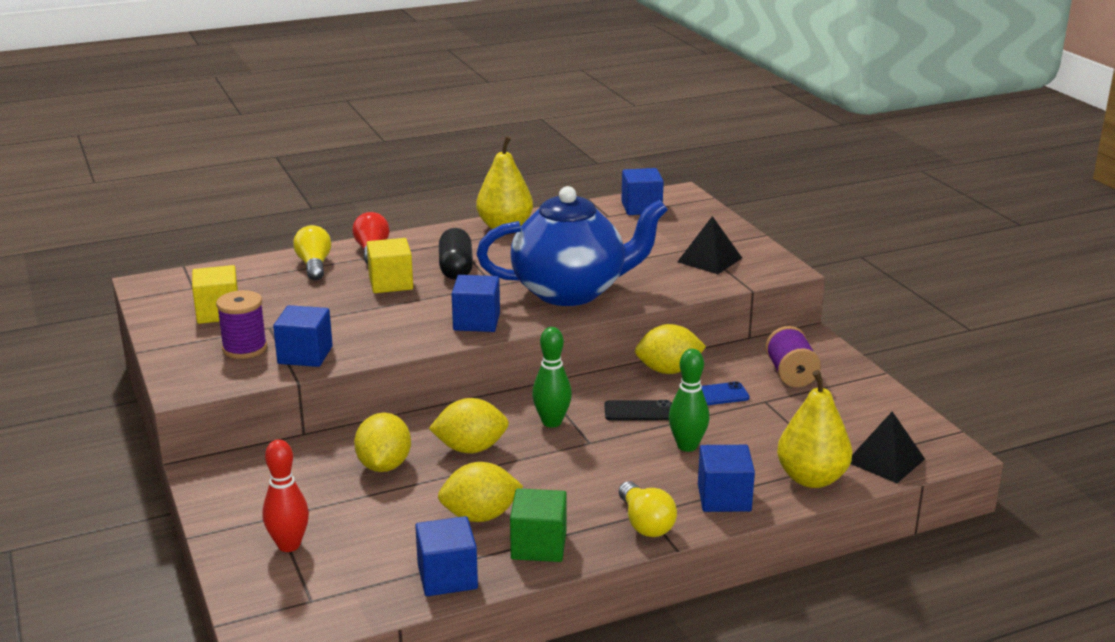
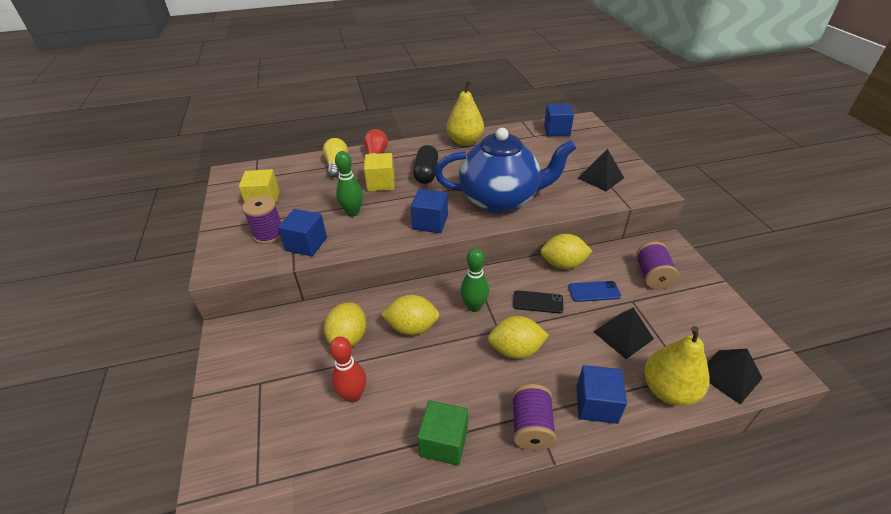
camera: 10 degrees right, 15 degrees up
red bowling pin [262,439,309,552] -> red bowling pin moved to [330,337,366,403]
blue cube [415,516,478,596] -> none
yellow lemon [438,462,523,522] -> yellow lemon moved to [488,316,549,359]
yellow light bulb [619,481,677,537] -> purple spool [512,384,557,451]
green bowling pin [669,349,709,452] -> green bowling pin moved to [335,151,363,217]
none -> black pyramid [593,307,654,359]

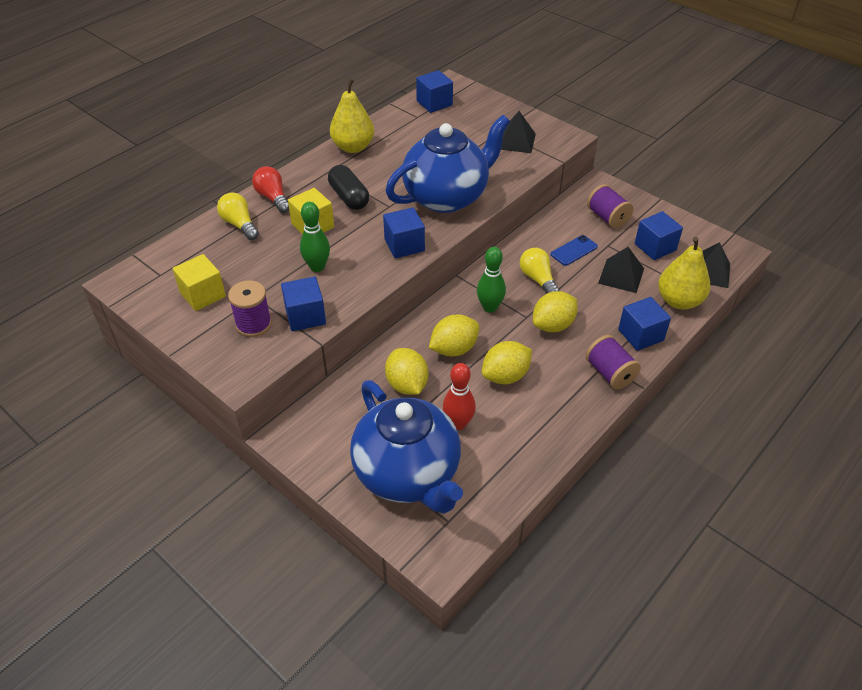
camera: 35 degrees left, 5 degrees up
green cube [417,400,468,466] -> none
black phone [513,290,563,314] -> yellow light bulb [520,248,559,294]
yellow lemon [540,234,592,269] -> yellow lemon moved to [482,341,532,384]
none -> blue teapot [350,380,463,514]
none -> blue cube [635,211,683,260]

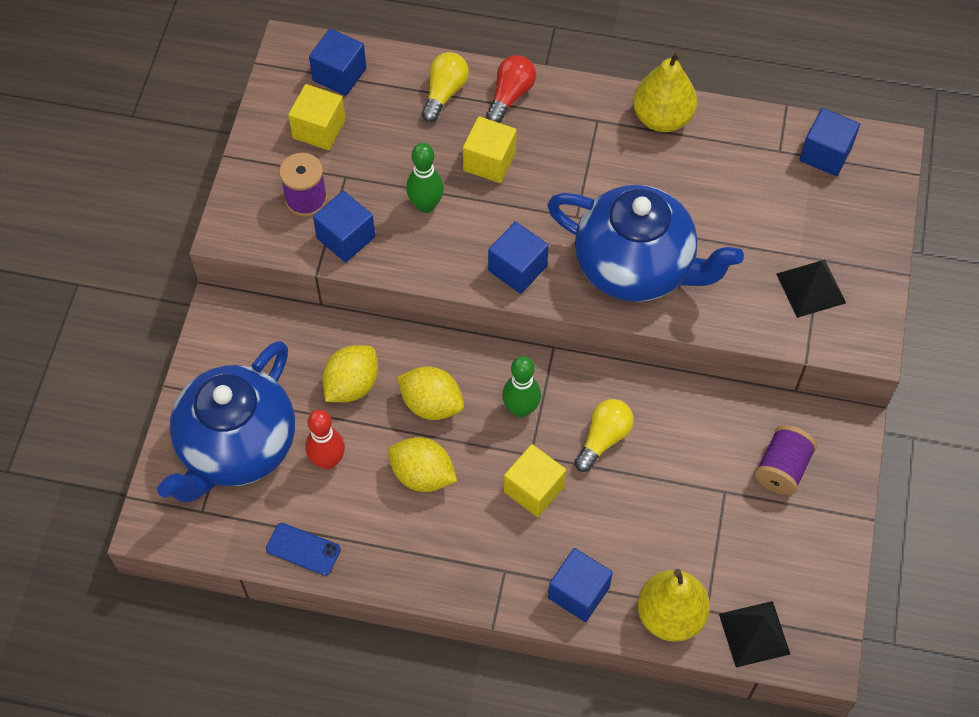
camera: 60 degrees right, 15 degrees up
black capsule [328,165,369,210] -> none
yellow lemon [533,291,578,332] -> yellow cube [504,444,566,517]
blue phone [551,235,598,266] -> blue phone moved to [266,523,341,576]
purple spool [586,335,641,389] -> none
black pyramid [598,247,644,293] -> none
blue cube [635,211,683,260] -> blue cube moved to [309,29,366,96]

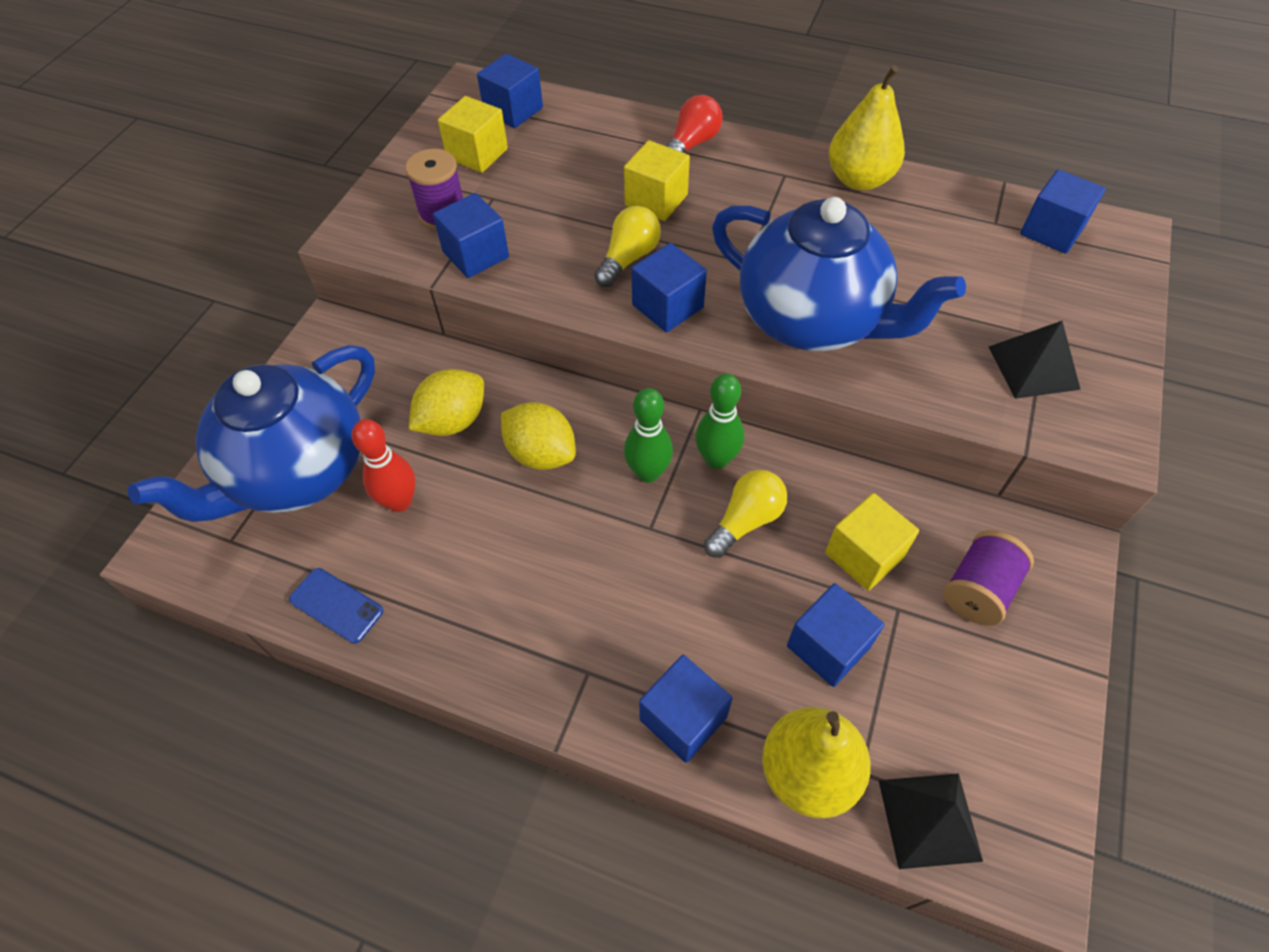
camera: 10 degrees right, 5 degrees down
yellow lemon [388,437,457,492] -> none
green bowling pin [406,143,444,213] -> green bowling pin moved to [695,374,744,469]
yellow light bulb [422,52,469,122] -> yellow light bulb moved to [594,206,661,287]
yellow cube [504,444,566,517] -> yellow cube moved to [825,493,919,591]
none -> blue cube [787,583,884,687]

